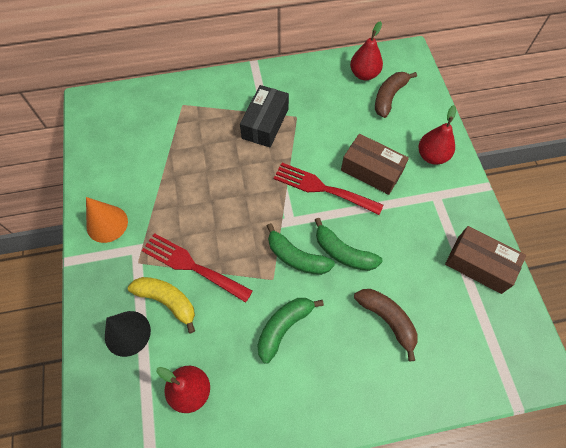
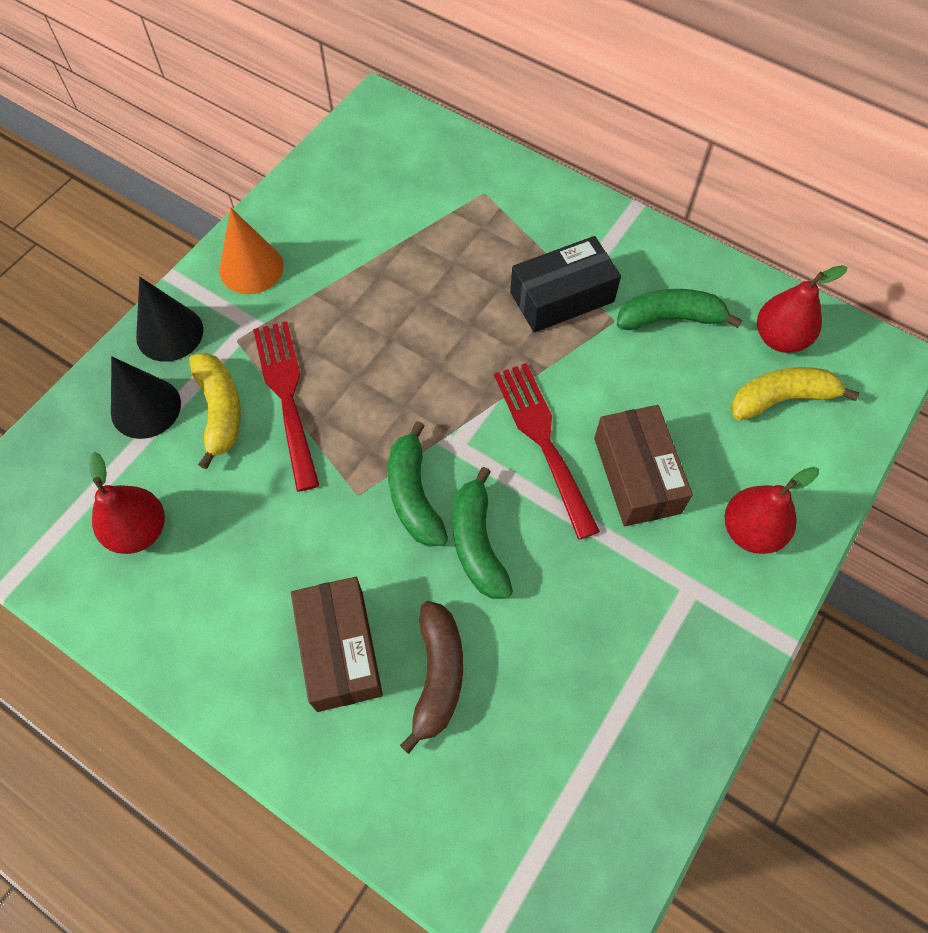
camera: 45 degrees right, 0 degrees up
green banana [257,298,324,363] -> green banana moved to [617,289,742,330]
brown banana [375,72,417,118] -> yellow banana [731,367,860,420]
brown box [445,226,526,294] -> brown box moved to [291,577,383,712]
none -> black cone [136,277,203,362]

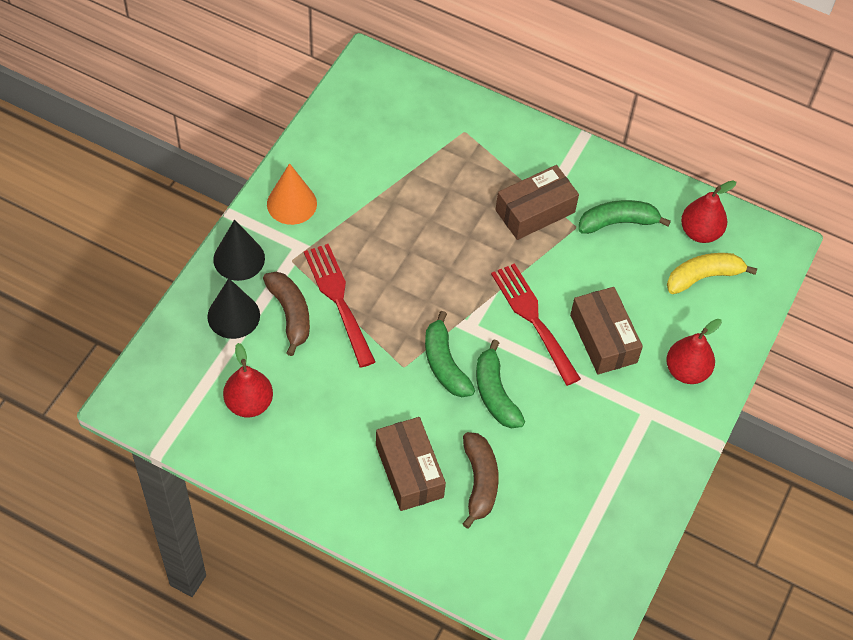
camera: 10 degrees left, 5 degrees down
yellow banana [189,353,241,469] -> brown banana [263,272,310,356]
black box [510,236,621,333] -> brown box [495,165,579,240]

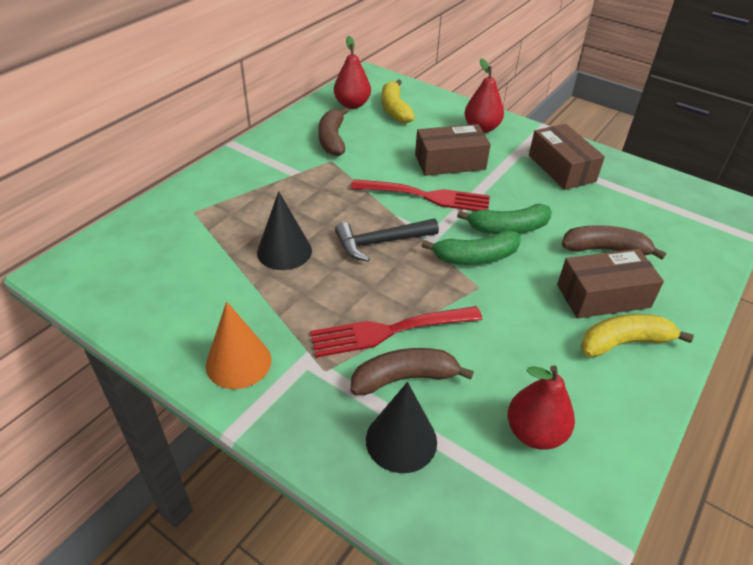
camera: 80 degrees left, 15 degrees down
black cone [213,219,265,281] -> black cone moved to [257,191,312,270]
red fork [491,263,581,386] -> red fork turned 150 degrees counterclockwise [351,179,490,211]
brown box [495,165,579,240] -> brown box moved to [529,124,605,190]
green banana [579,200,671,234] -> brown banana [318,107,349,156]
none -> black hammer [335,219,439,262]
none -> yellow banana [581,314,694,357]

